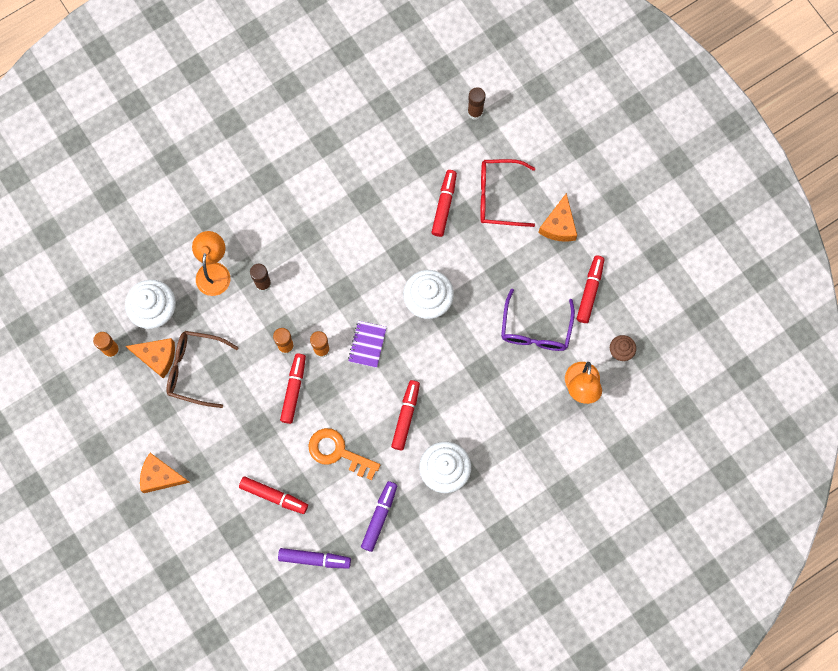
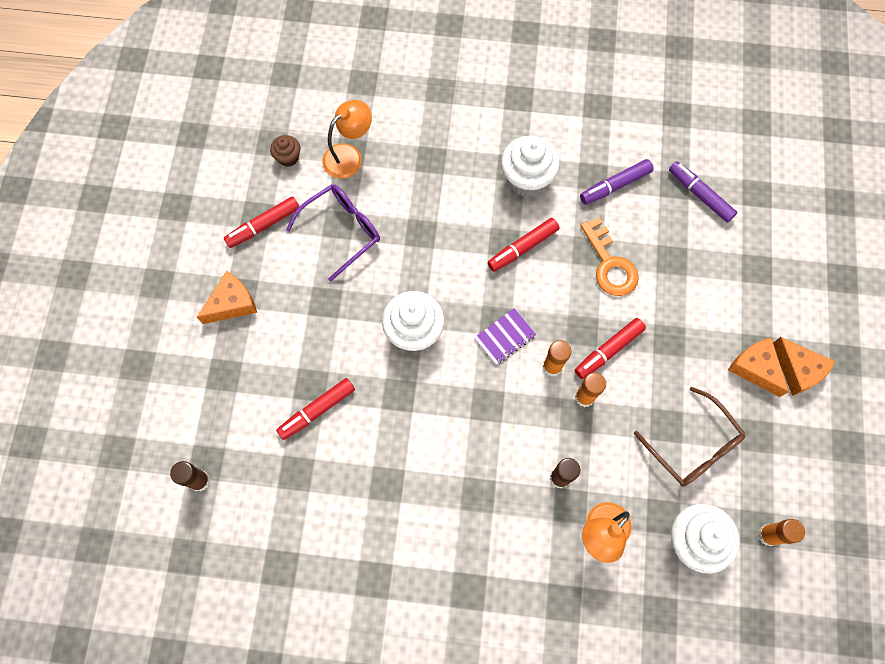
camera: 140 degrees left, 5 degrees down
orange cheese [126,338,175,379] -> orange cheese moved to [728,338,789,397]
red marker [239,477,308,514] -> none
red glasses [480,159,535,227] -> none

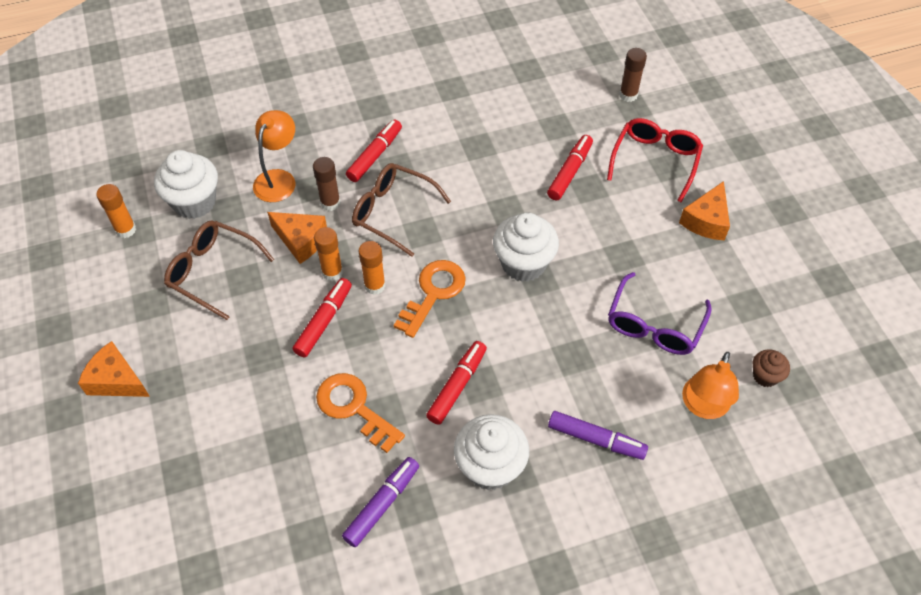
camera: 155 degrees right, 15 degrees down
red marker [224,196,299,248] -> red marker moved to [346,119,402,182]
purple notebook [474,308,537,365] -> orange key [394,260,466,338]
purple marker [669,161,737,223] -> purple marker moved to [548,411,648,460]
orange cheese [728,338,789,397] -> orange cheese moved to [267,212,327,264]
none -> brown glasses [352,163,451,257]
none -> red glasses [607,118,703,202]

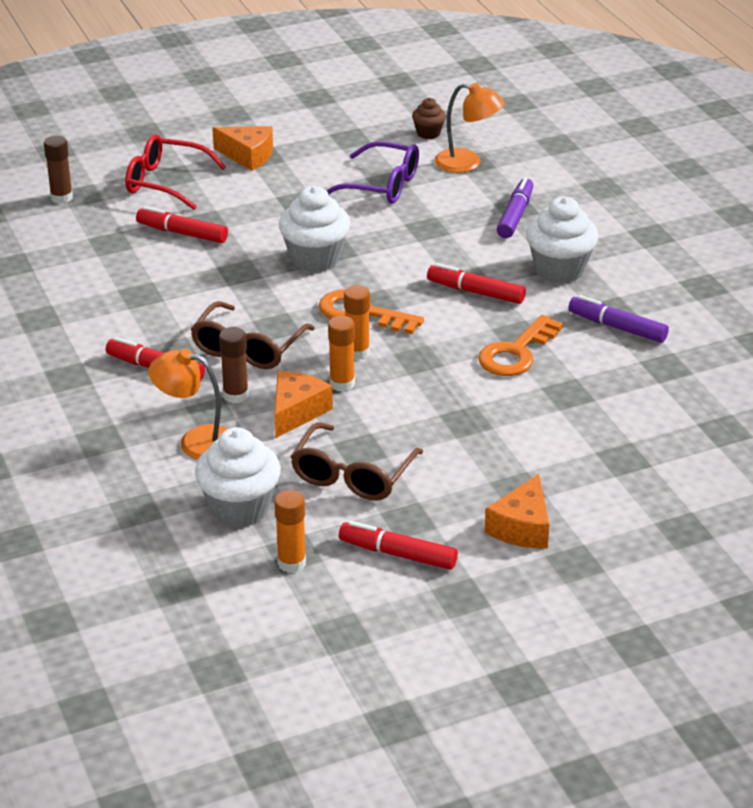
camera: 95 degrees left, 20 degrees down
red marker [292,278,352,357] -> red marker moved to [339,521,458,570]

